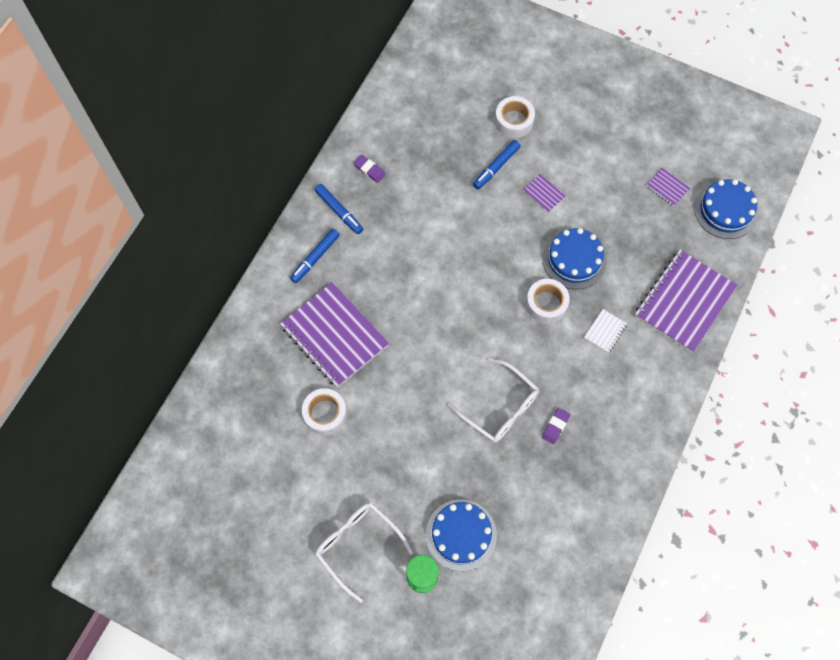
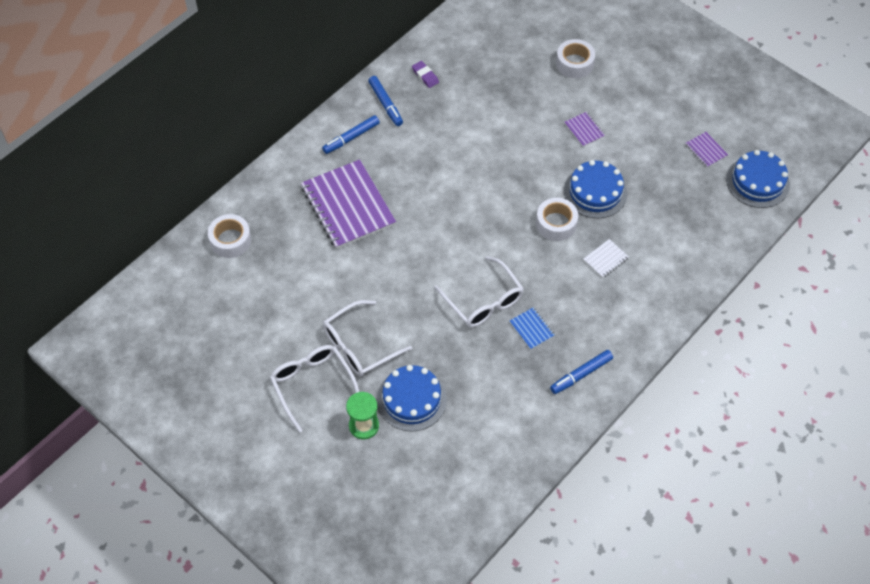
camera: 15 degrees right, 10 degrees down
white tape [302,388,347,435] -> white tape moved to [208,214,251,258]
blue marker [473,140,520,189] -> blue marker moved to [550,350,613,394]
purple eraser [542,408,571,444] -> blue notebook [510,308,554,350]
purple notebook [635,250,738,353] -> none
none -> white glasses [323,300,412,377]

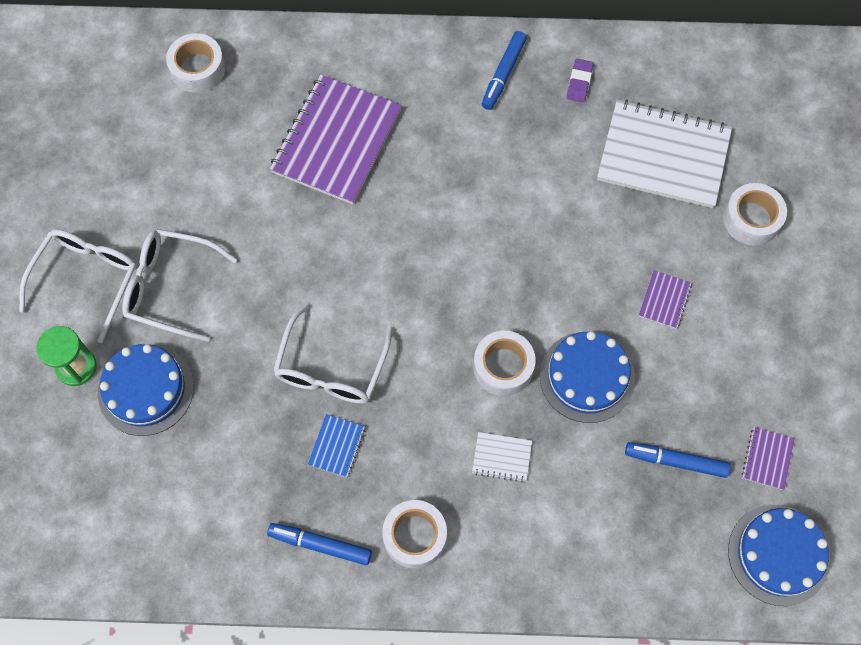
camera: 50 degrees right, 10 degrees up
blue marker [322,115,380,154] -> blue marker moved to [625,442,730,478]
none -> white tape [382,500,447,569]
none -> white notebook [597,100,732,208]

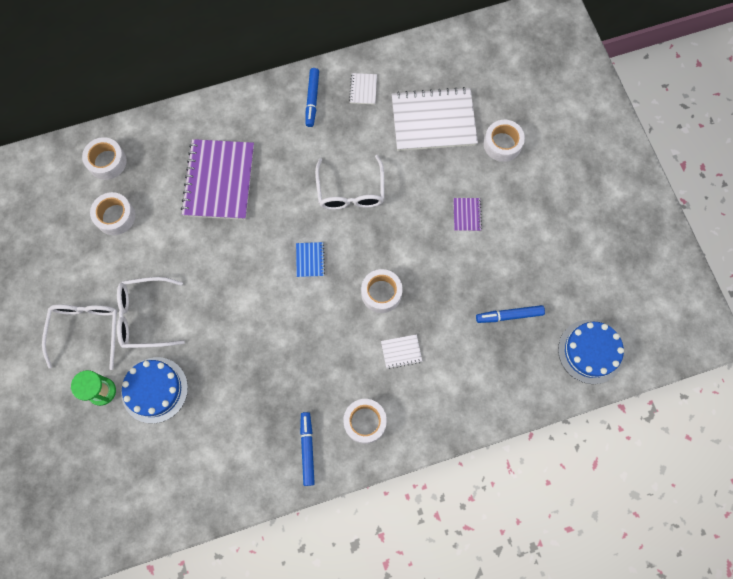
camera: 20 degrees left, 5 degrees up
blue marker [267,523,372,565] -> blue marker turned 90 degrees clockwise [300,412,315,486]
white glasses [273,303,393,404] -> white glasses moved to [315,155,385,210]
blue notebook [308,414,365,477] -> blue notebook moved to [296,242,325,277]
blue cake [540,331,635,423] -> none
purple eraser [567,59,593,102] -> white notebook [349,73,377,105]
purple notebook [742,427,795,490] -> none
none -> white tape [90,192,135,235]

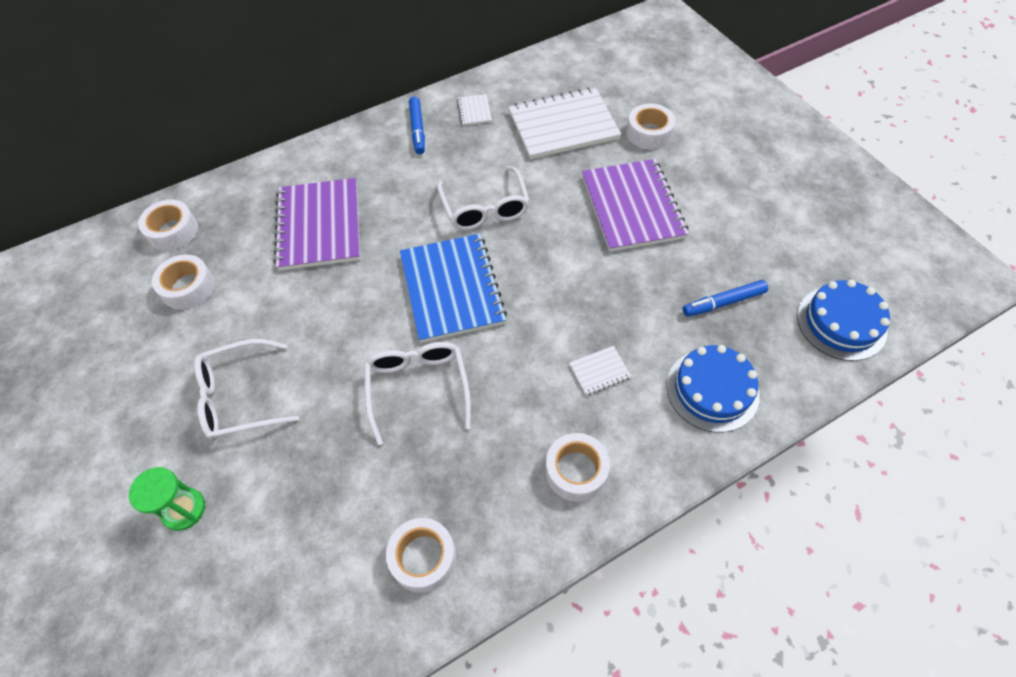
camera: 10 degrees left, 15 degrees down
white glasses [42,305,118,370] -> white glasses moved to [364,342,471,445]
blue cake [121,357,188,424] -> blue cake moved to [666,345,760,432]
blue notebook [296,242,325,277] -> blue notebook [400,234,507,343], size x2.38
blue marker [300,412,315,486] -> none
white tape [361,269,403,313] -> white tape moved to [386,518,456,592]
purple notebook [453,198,482,231] -> purple notebook [582,159,689,252], size x2.38

